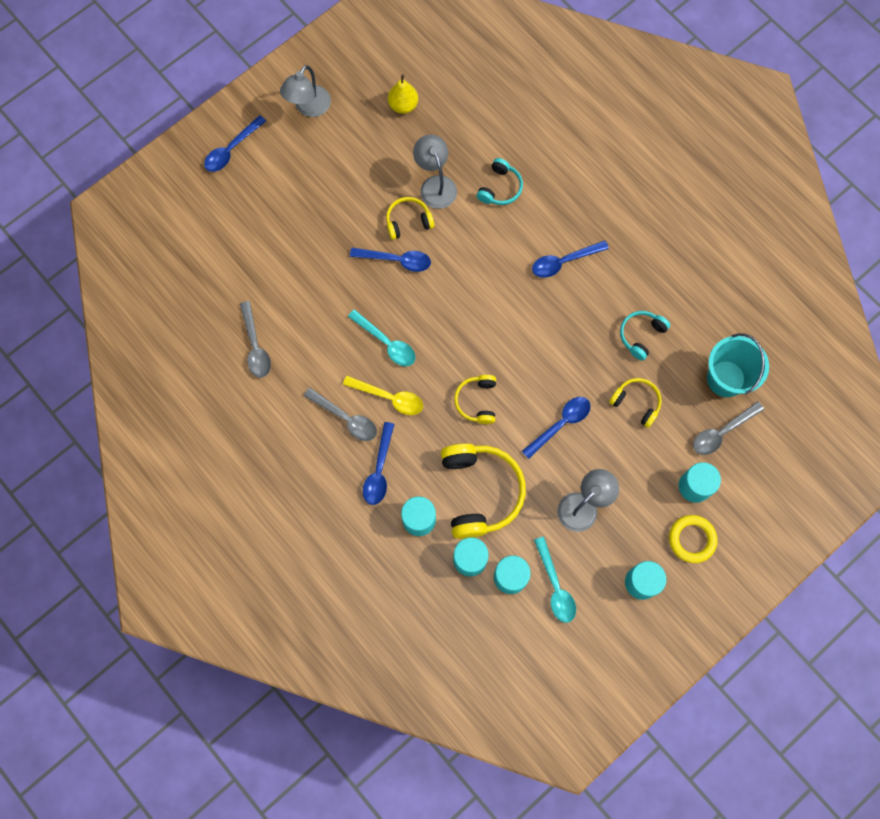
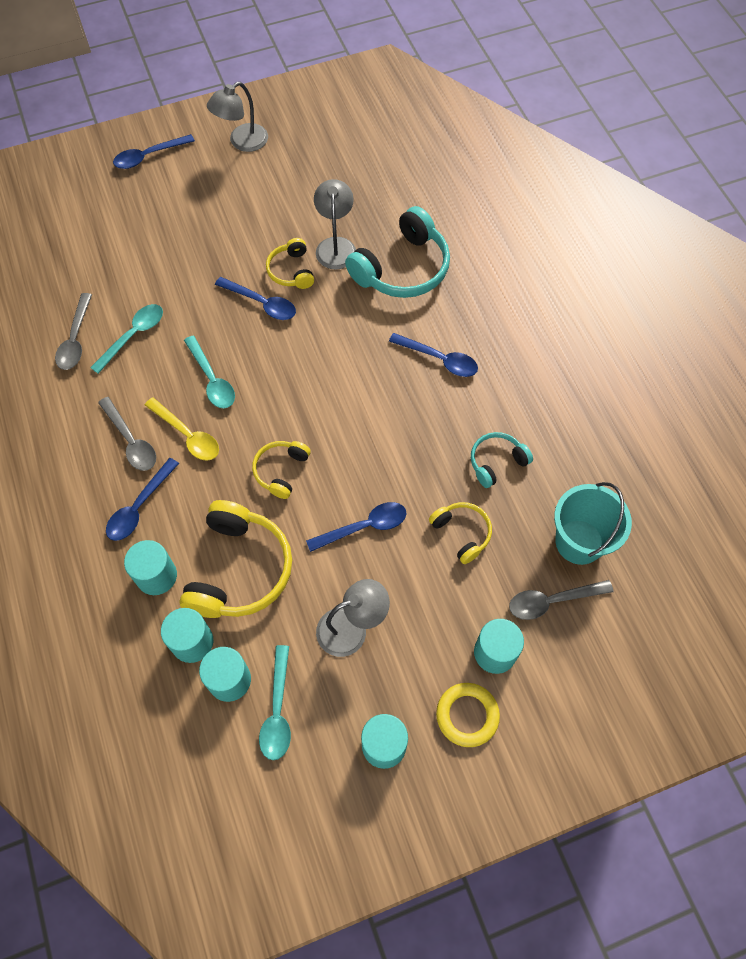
camera: 20 degrees right, 10 degrees down
yellow headphones [386,197,434,240] -> yellow headphones turned 105 degrees counterclockwise [266,238,314,289]
yellow pear [388,74,418,114] -> none
turquoise headphones [476,158,523,205] -> turquoise headphones [345,206,450,298], size x1.87
blue spoon [532,240,609,278] -> blue spoon turned 150 degrees counterclockwise [389,333,478,377]
none -> turquoise spoon [90,304,163,374]

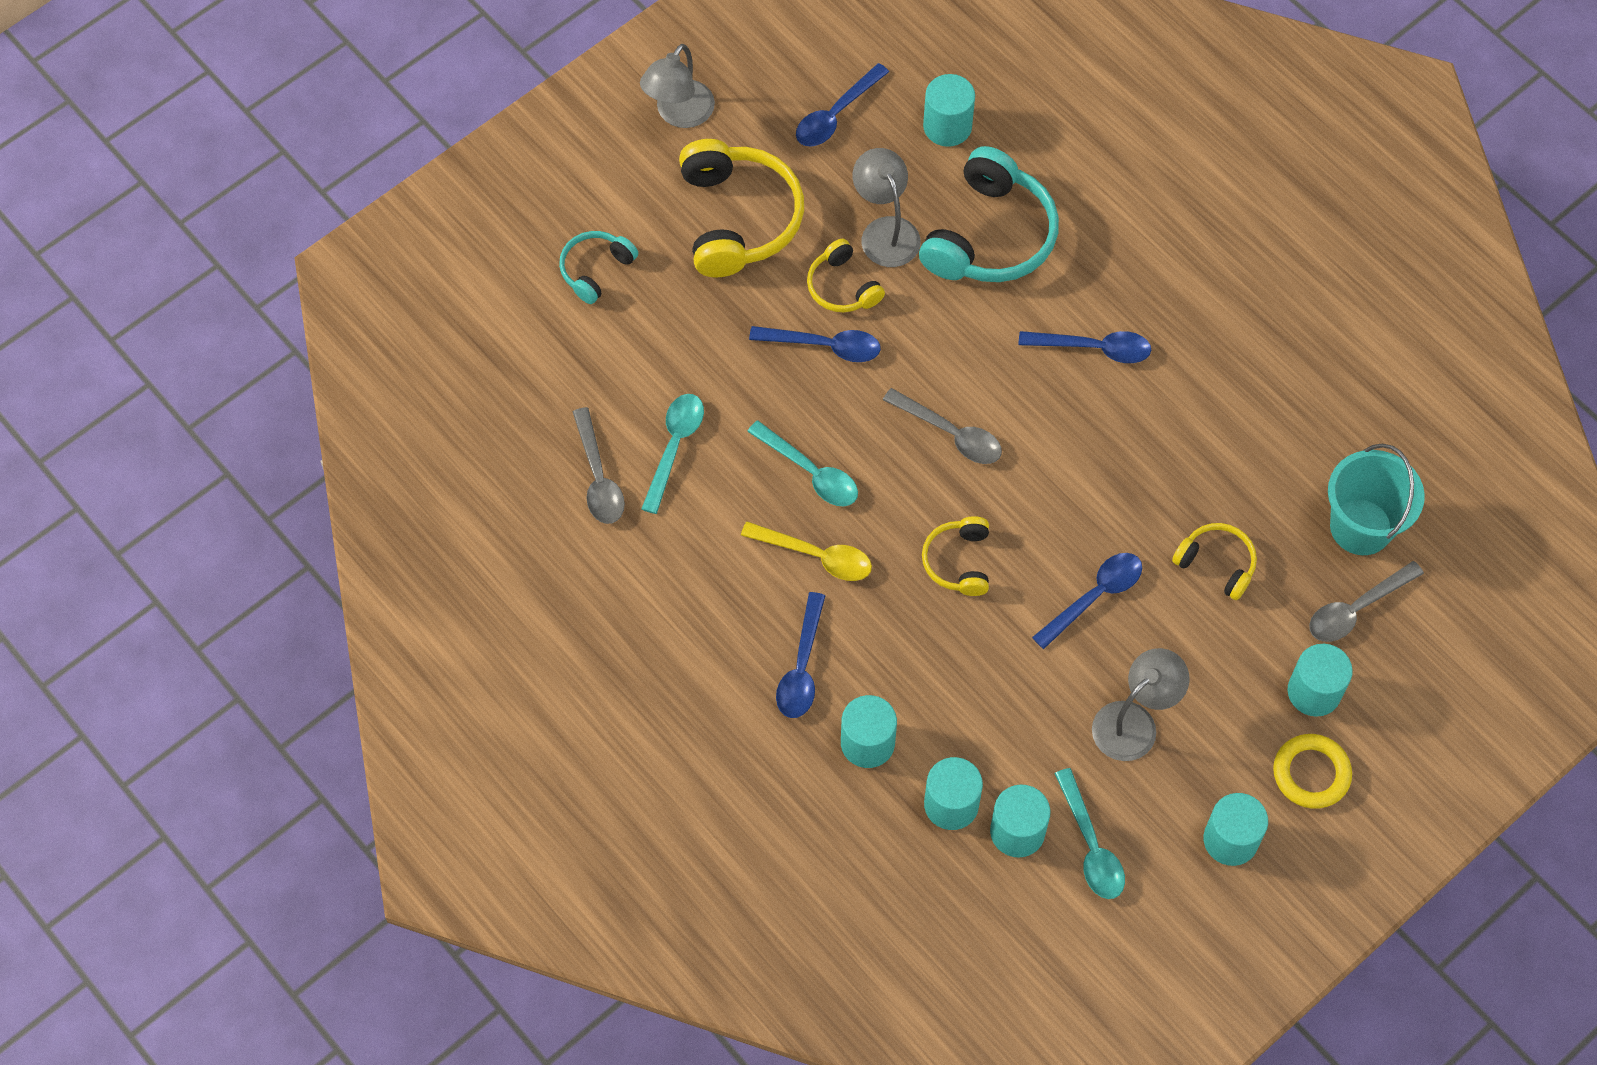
camera: 20 degrees left, 0 degrees up
grey spoon [98,397,156,471] -> grey spoon moved to [883,388,1002,464]
blue spoon [113,134,195,169] -> blue spoon moved to [796,63,889,146]
yellow headphones [179,500,292,618] -> yellow headphones moved to [679,139,804,278]
turquoise headphones [471,432,533,488] -> turquoise headphones moved to [559,231,638,304]
none -> turquoise cylinder [923,74,975,147]

